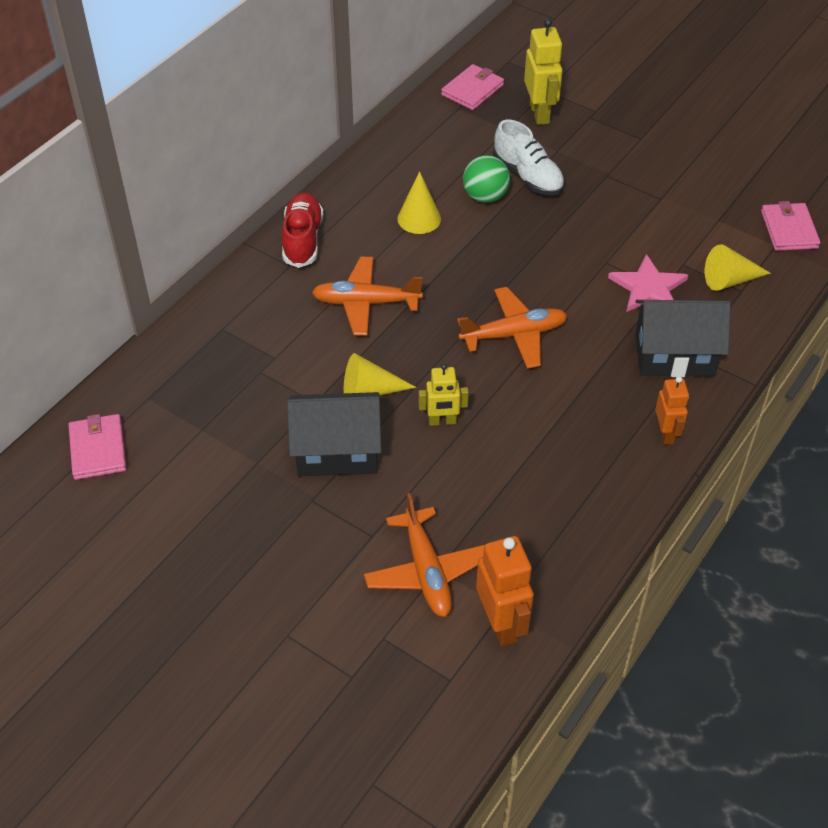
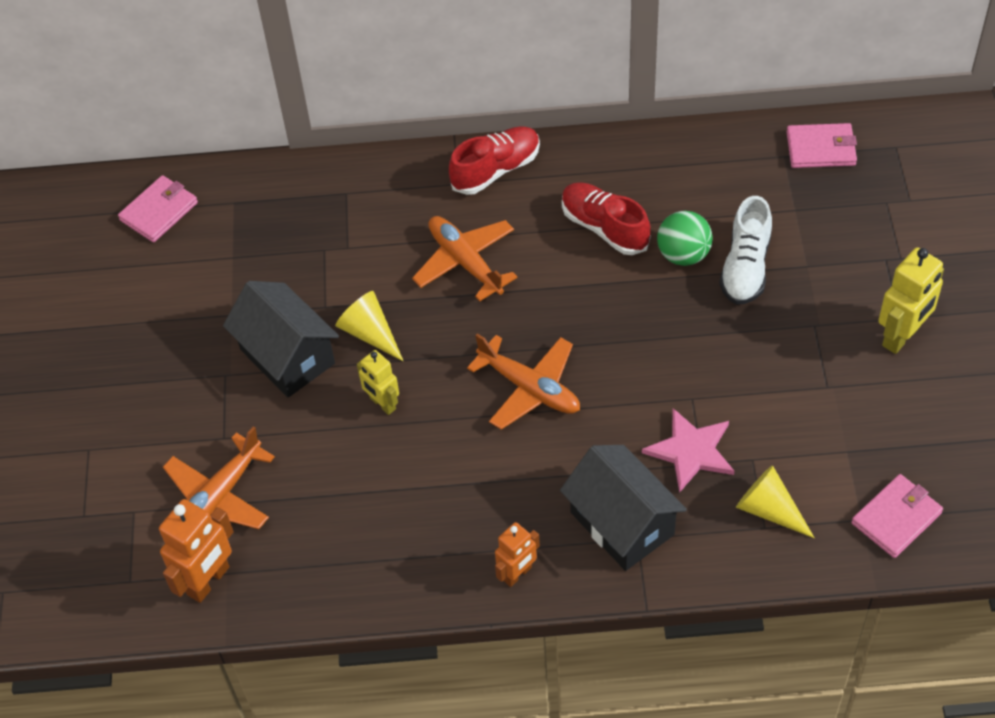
camera: 55 degrees right, 5 degrees up
yellow cone [397,171,441,234] -> red shoe [562,182,651,255]
yellow robot [524,18,563,125] -> yellow robot moved to [878,247,944,354]

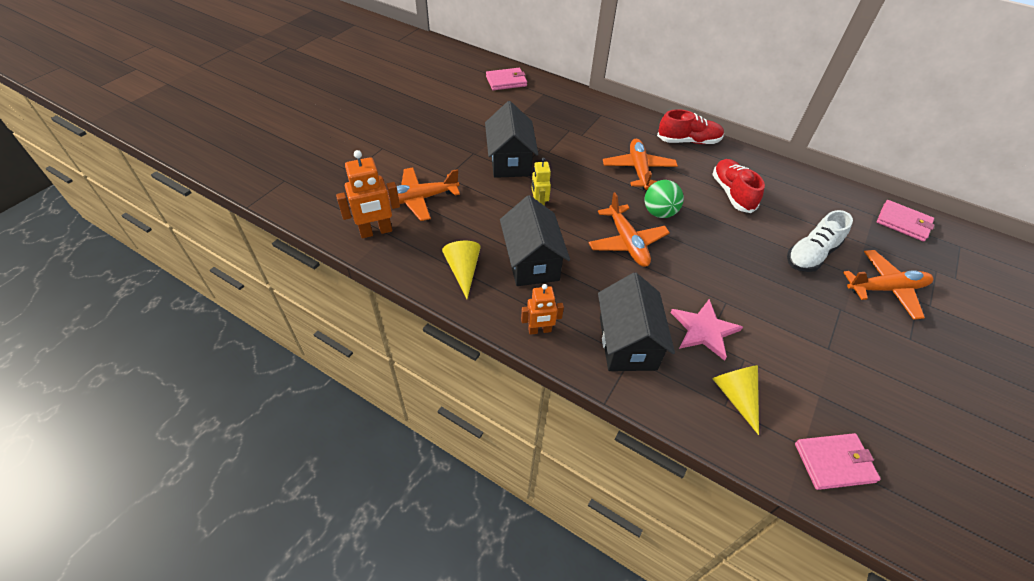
camera: 30 degrees right, 5 degrees down
yellow cone [335,291,403,361] -> yellow cone moved to [442,241,481,299]
green ball [657,211,713,266] -> green ball moved to [644,180,684,218]
yellow robot [878,247,944,354] -> none
none -> black house [500,195,570,286]
none -> orange plane [843,250,933,320]

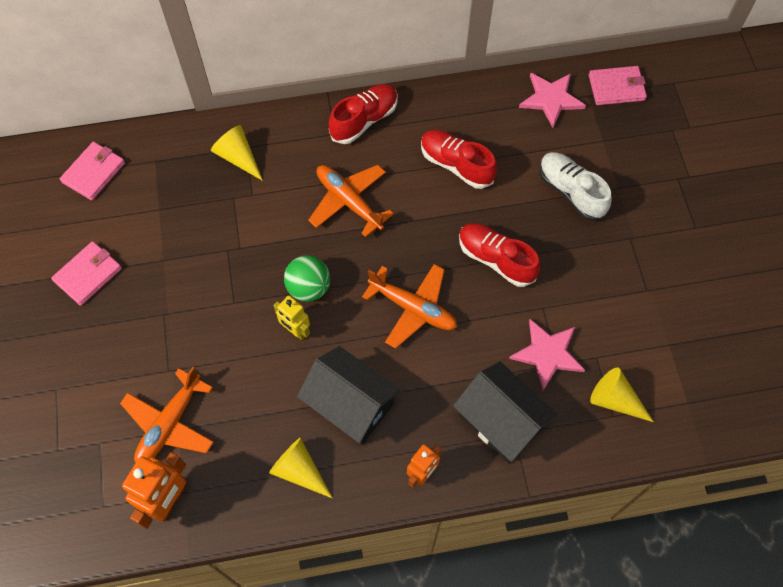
camera: 40 degrees left, 15 degrees up
black house [485,101,538,178] -> none
green ball [644,180,684,218] -> green ball moved to [284,255,330,302]
white shoe [787,210,853,272] -> white shoe turned 135 degrees clockwise [539,152,612,221]
pink wallet [795,433,881,490] -> pink wallet moved to [51,241,122,306]
orange plane [843,250,933,320] -> none
none -> yellow cone [211,125,263,181]
none -> red shoe [459,223,540,287]
none -> pink star [519,73,586,128]

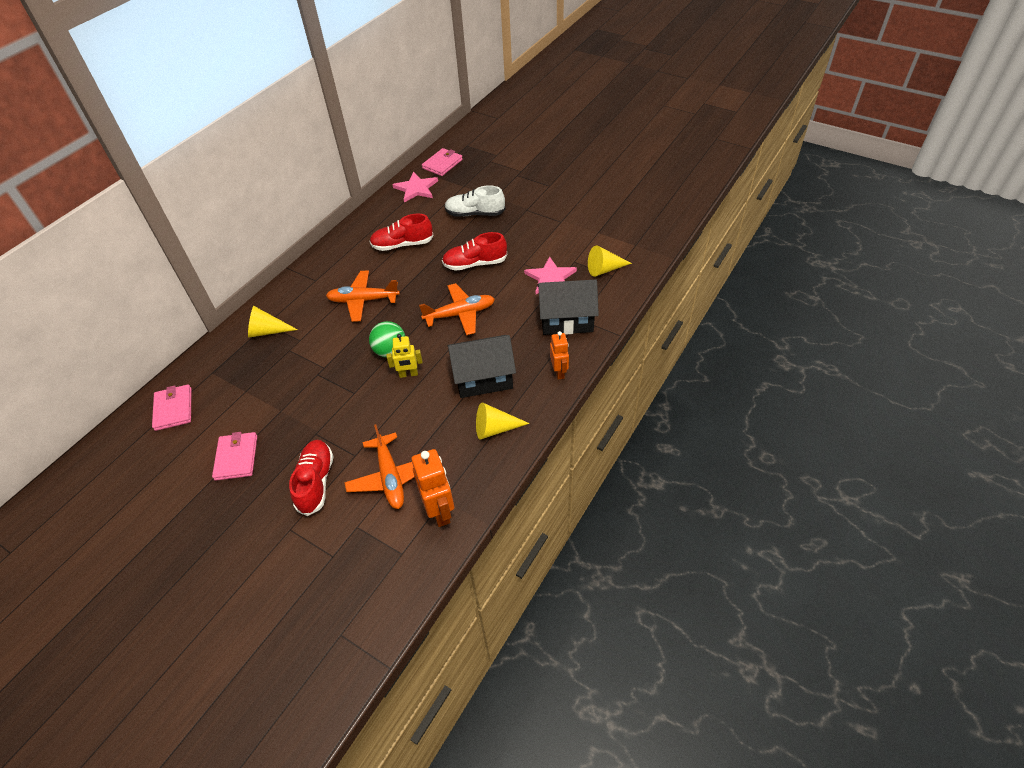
camera: 45 degrees left, 15 degrees down
red shoe [329,84,398,144] -> red shoe moved to [289,440,333,516]

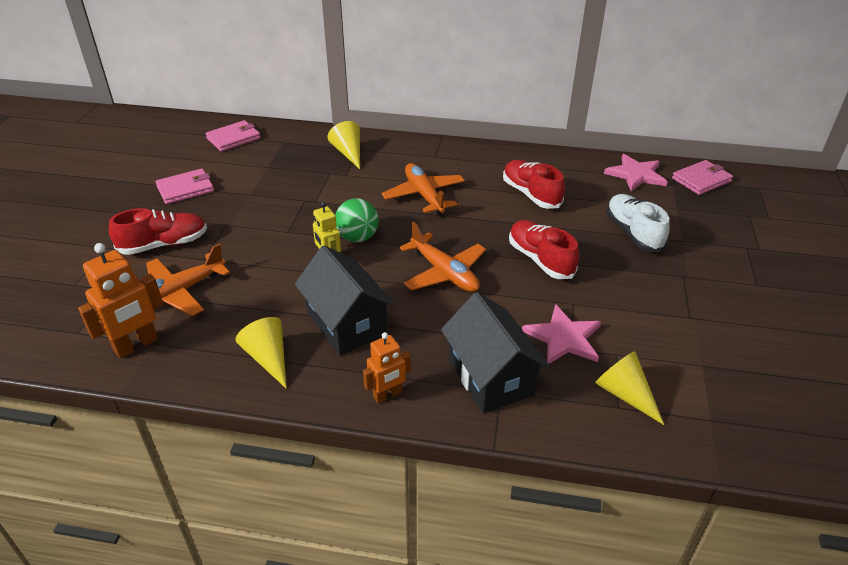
camera: 65 degrees right, 10 degrees down
pink wallet [422,148,463,176] -> pink wallet turned 45 degrees counterclockwise [672,160,733,195]

